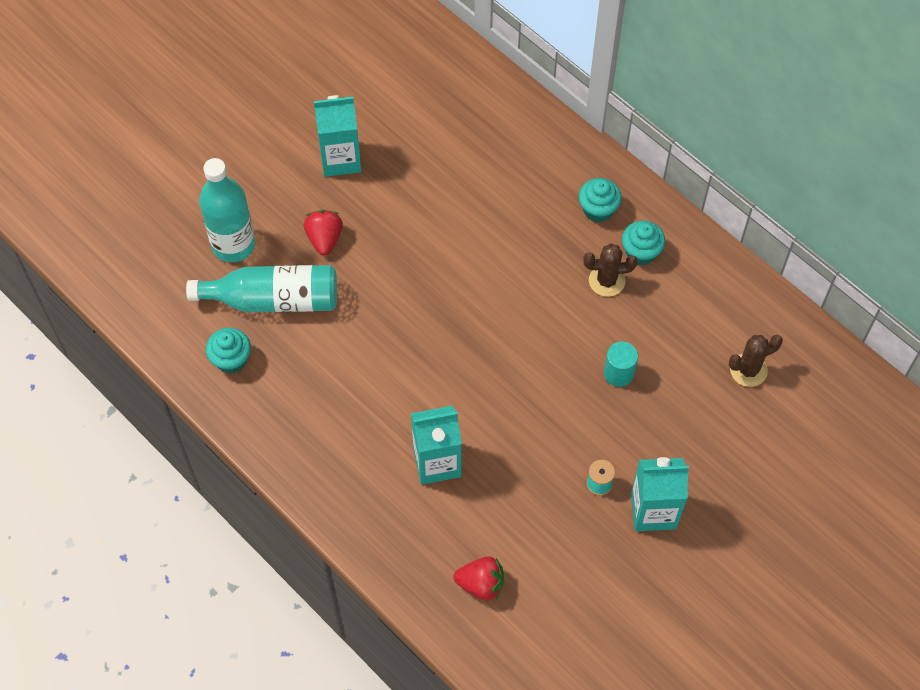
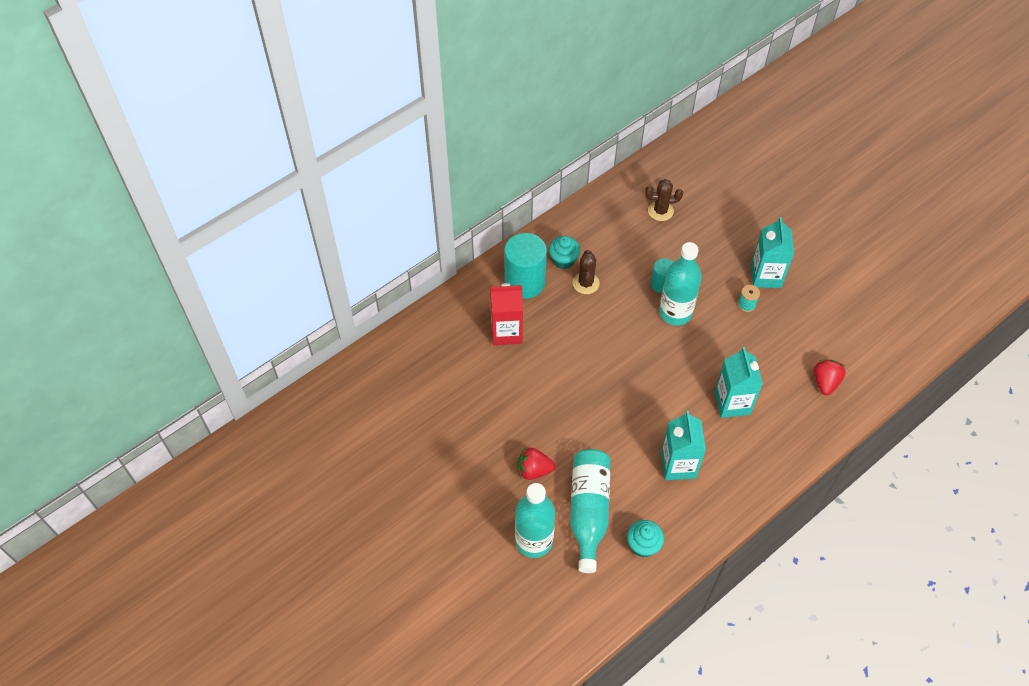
camera: 85 degrees left, 5 degrees down
turquoise carton [314,95,361,177] -> turquoise carton moved to [661,411,706,480]
turquoise cupcake [579,178,622,223] -> turquoise cylinder [504,233,547,299]
brown cactus [729,335,783,387] -> brown cactus turned 75 degrees counterclockwise [645,179,683,221]
none -> red carton [490,283,523,345]
none -> turquoise bottle [659,242,702,326]

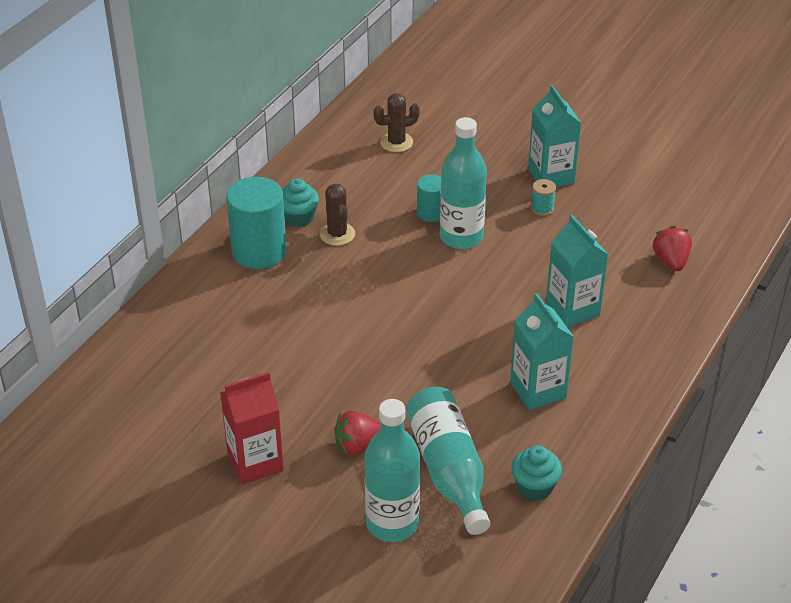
camera: 20 degrees left, 15 degrees down
red carton [490,283,523,345] -> red carton moved to [220,372,284,484]

